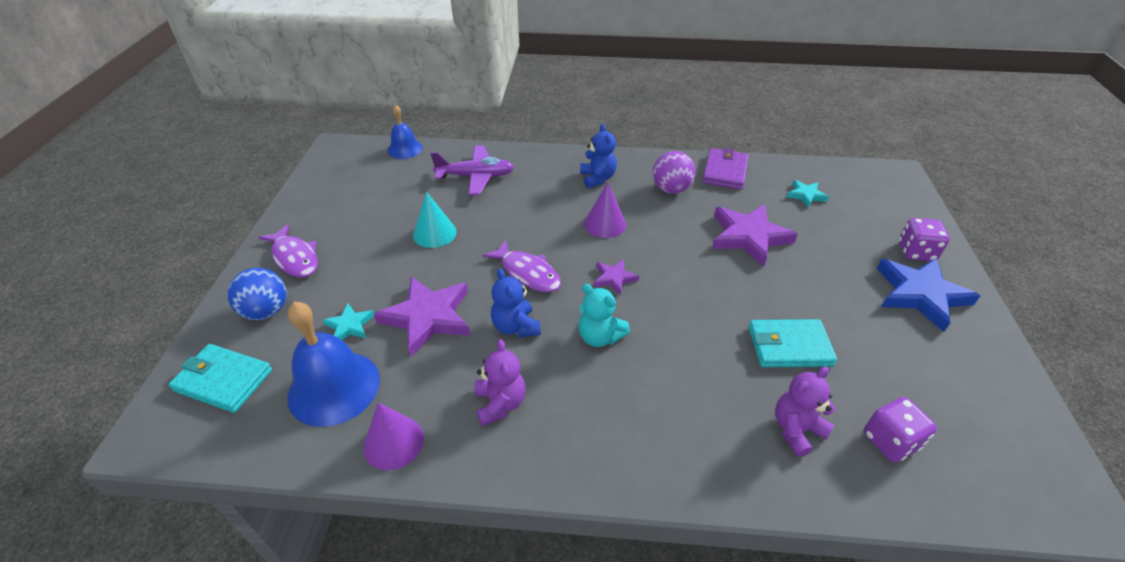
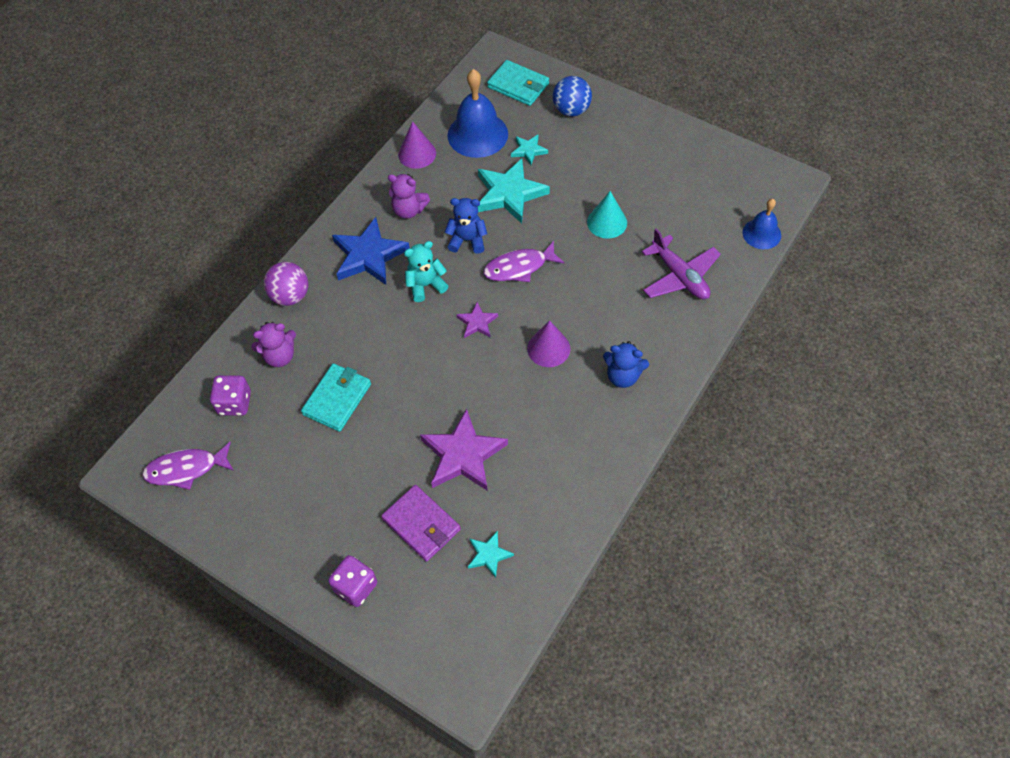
camera: 120 degrees right, 15 degrees up
turquoise wallet [169,344,272,413] -> turquoise wallet turned 75 degrees clockwise [487,60,549,106]
purple fish [258,224,318,278] -> purple fish moved to [142,442,234,490]
purple star [374,276,470,357] -> turquoise star [478,158,550,224]
purple plane [430,145,514,195] -> purple plane turned 60 degrees counterclockwise [642,228,721,299]
purple ball [653,151,695,194] -> purple ball moved to [264,262,308,306]
purple wallet [703,148,748,190] -> purple wallet moved to [381,485,461,562]
purple teddy bear [775,367,835,457] -> purple teddy bear turned 75 degrees clockwise [251,322,296,367]
blue star [877,258,980,332] -> blue star moved to [332,217,410,285]

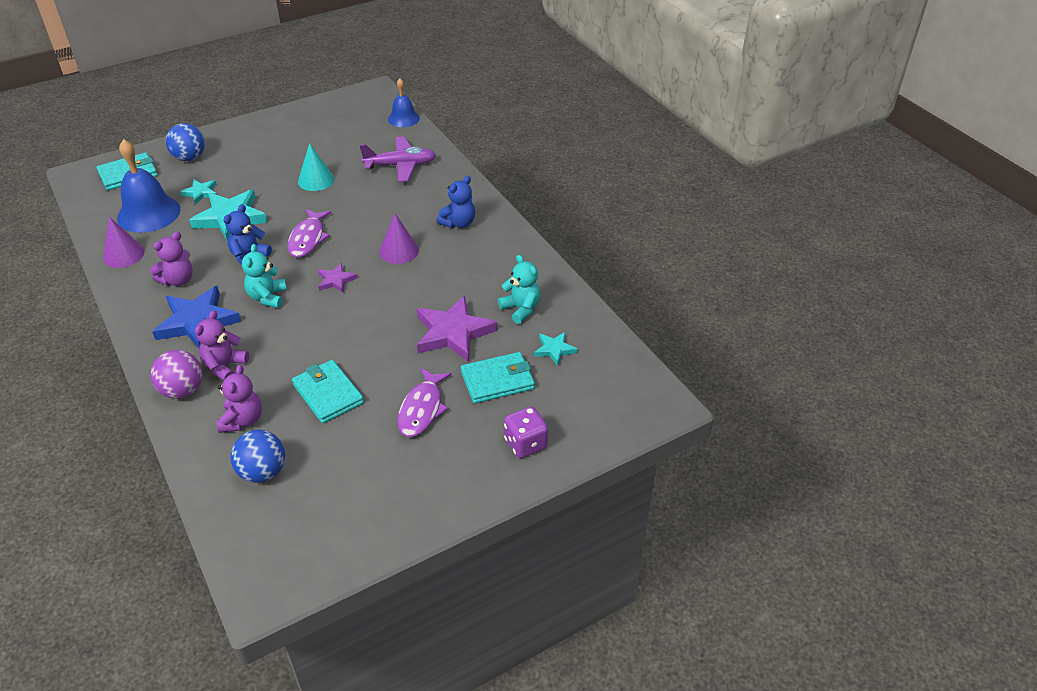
camera: 65 degrees left, 15 degrees down
purple fish [142,442,234,490] -> purple fish moved to [397,367,452,437]
purple dice [210,375,251,416] -> blue ball [230,430,285,483]
purple wallet [381,485,461,562] -> turquoise wallet [461,352,535,404]
none -> purple teddy bear [195,310,249,381]
none -> turquoise teddy bear [498,255,541,324]

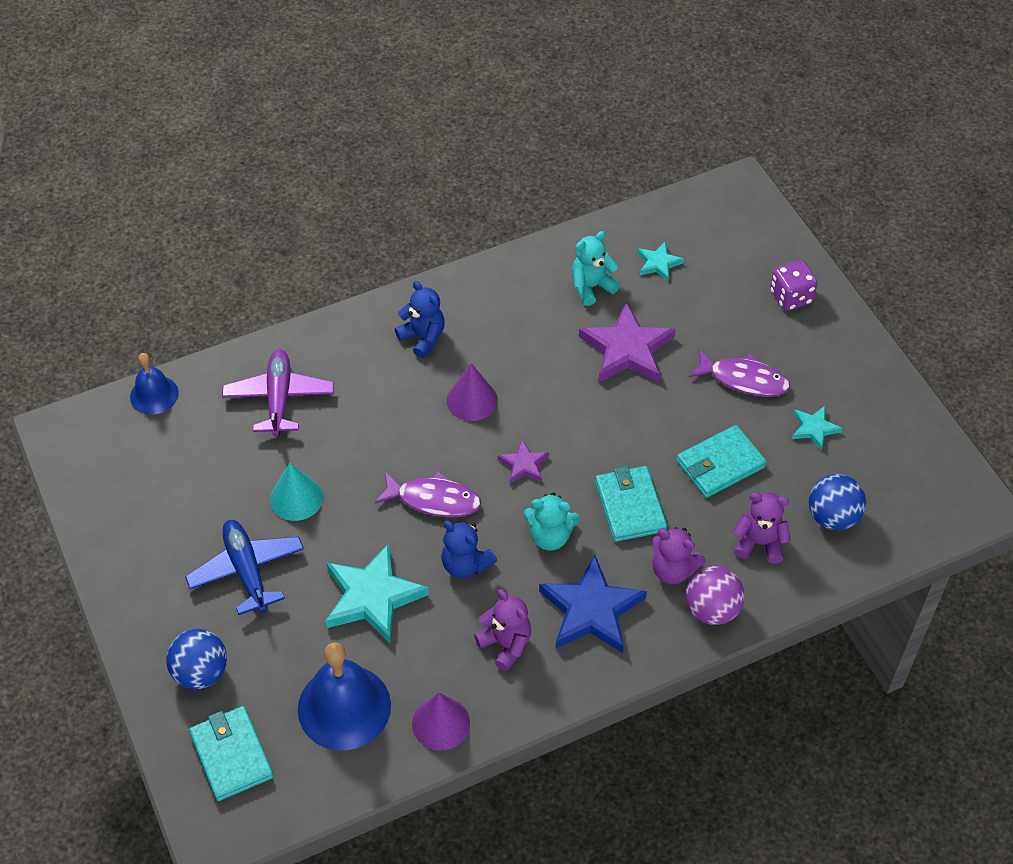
camera: 85 degrees left, 10 degrees up
turquoise star [180,179,217,204] -> turquoise star moved to [792,406,842,451]
turquoise wallet [461,352,535,404] -> turquoise wallet moved to [595,466,667,542]
none -> blue plane [185,520,304,615]

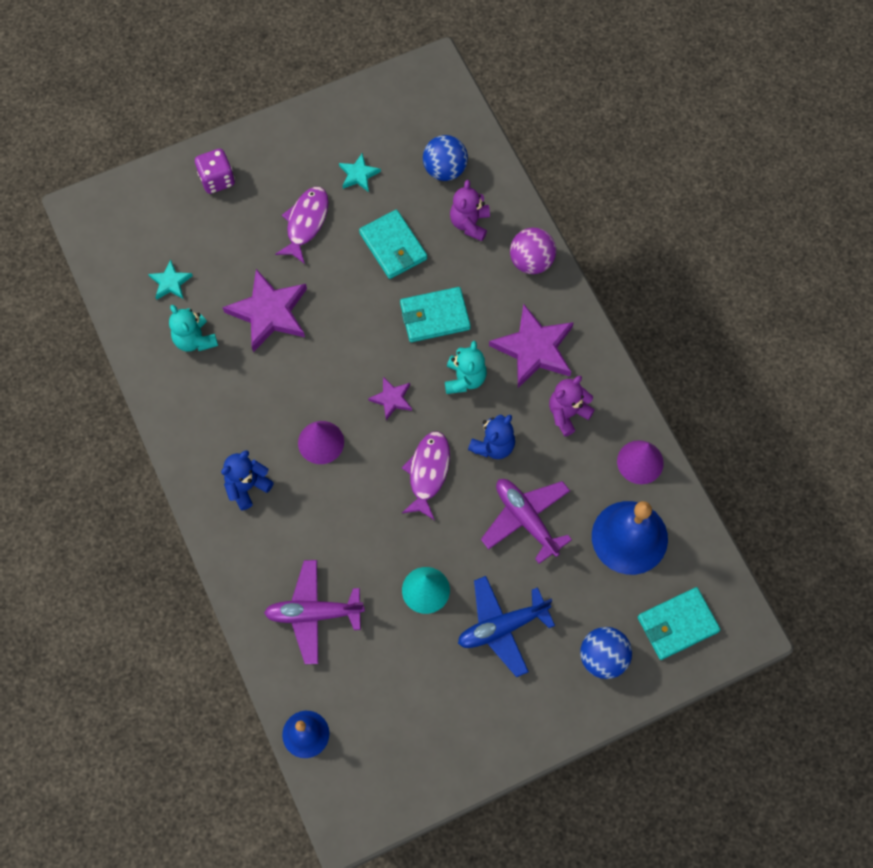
camera: 90 degrees left, 15 degrees up
turquoise star [325,543,429,643] -> purple plane [481,479,572,564]
blue star [539,555,647,653] -> purple star [489,304,574,388]
purple teddy bear [652,527,706,584] -> none

